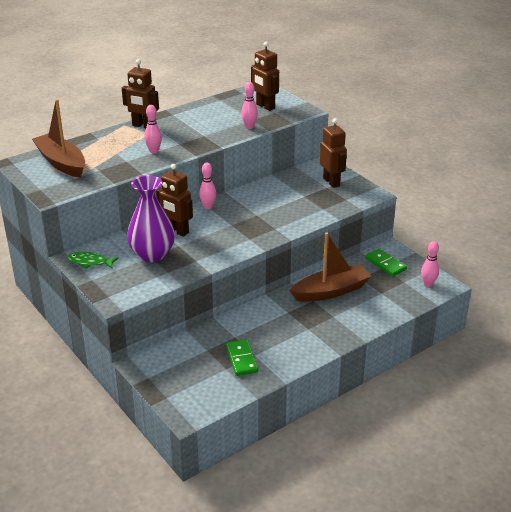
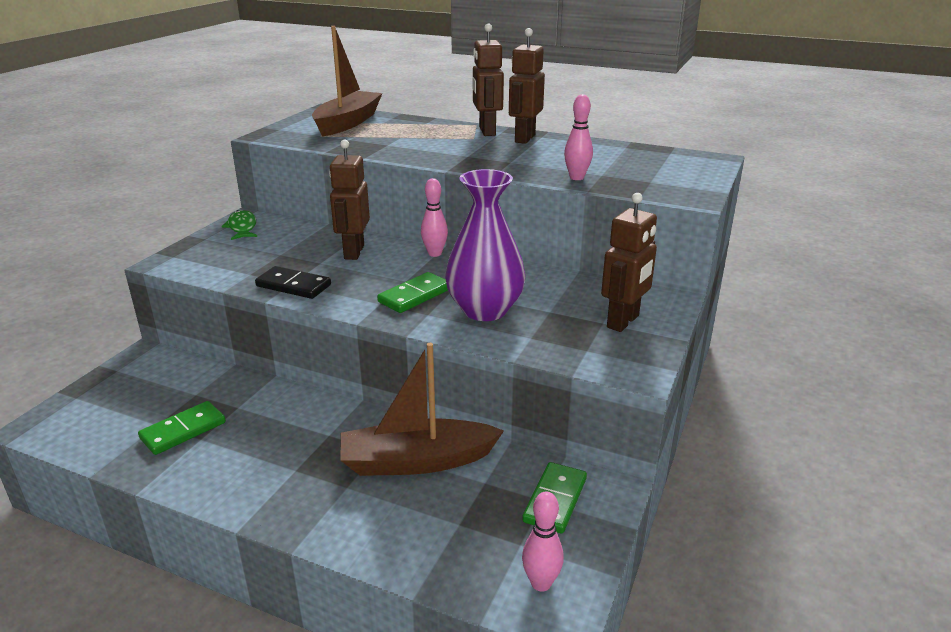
camera: 60 degrees right, 5 degrees down
purple vase [127,175,175,262] -> purple vase moved to [445,169,526,321]
pink bowling pin [144,105,162,154] -> none
brown robot [251,42,279,111] -> brown robot moved to [509,28,545,144]
brown boat [290,232,371,302] -> brown boat turned 135 degrees clockwise [341,343,504,476]
none -> black domino [255,266,331,299]
none -> green domino [377,272,448,313]

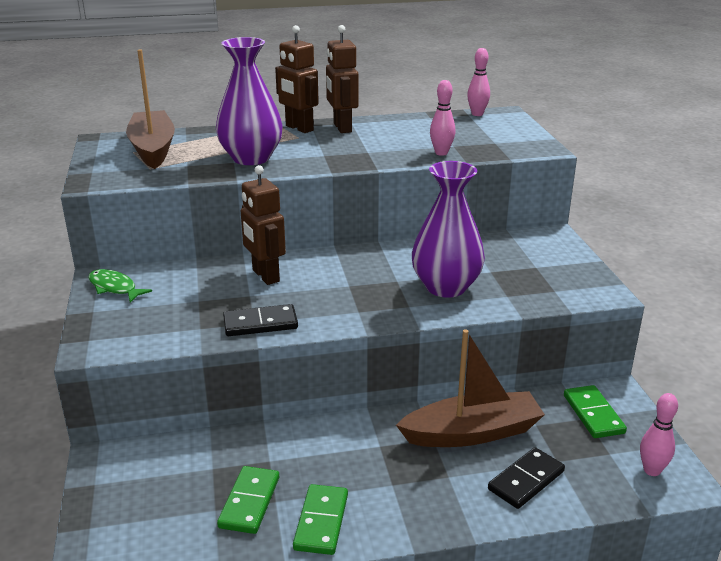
camera: 35 degrees left, 0 degrees up
brown boat [341,343,504,476] -> brown boat turned 150 degrees counterclockwise [396,329,545,447]
green domino [377,272,448,313] -> green domino moved to [293,484,348,555]
pink bowling pin [421,178,448,257] -> pink bowling pin moved to [467,48,490,116]
brown robot [601,193,657,332] -> none
none -> purple vase [216,37,283,165]
none -> black domino [488,447,565,509]

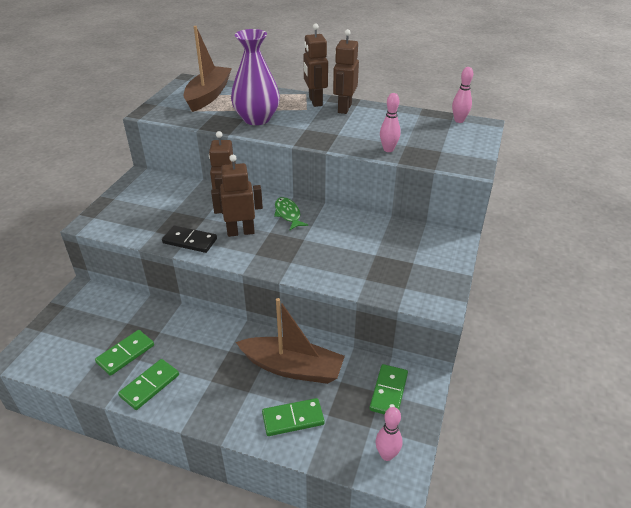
camera: 30 degrees right, 10 degrees up
green fish [88,269,152,303] -> green fish moved to [274,197,308,230]
purple vase [412,161,485,298] -> none
black domino [488,447,565,509] -> green domino [262,398,325,436]
none -> brown robot [211,155,263,237]

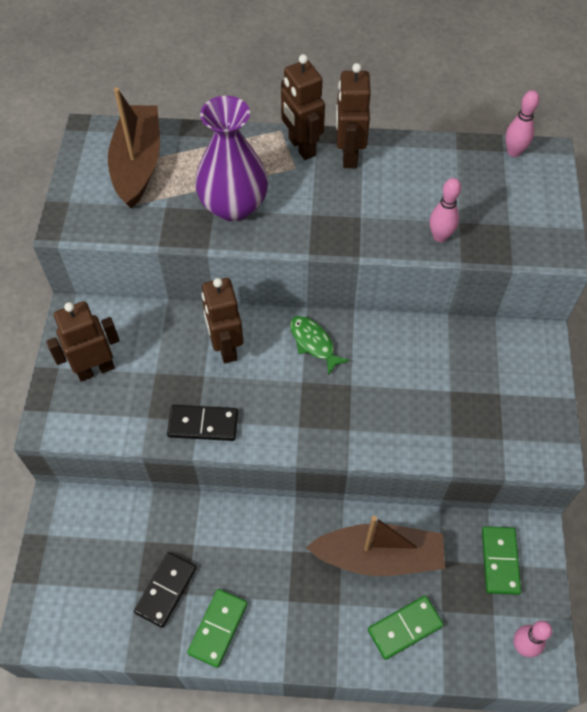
camera: 15 degrees left, 20 degrees up
green domino [95,330,154,376] -> black domino [134,552,197,628]
brown robot [211,155,263,237] -> brown robot moved to [46,301,120,382]

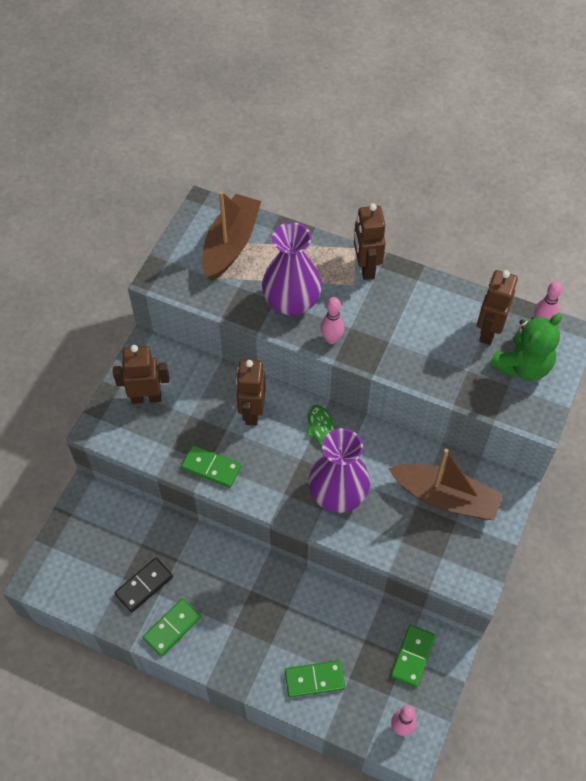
camera: 20 degrees right, 0 degrees up
black domino [167,405,238,441] -> green domino [181,445,242,488]
brown boat [306,516,445,576] -> brown boat moved to [388,449,503,520]
brown robot [336,63,371,168] -> brown robot moved to [477,270,518,345]
pink bowling pin [430,178,461,242] -> pink bowling pin moved to [321,297,344,344]
none -> purple vase [308,428,370,513]
none -> green teddy bear [490,313,562,381]

